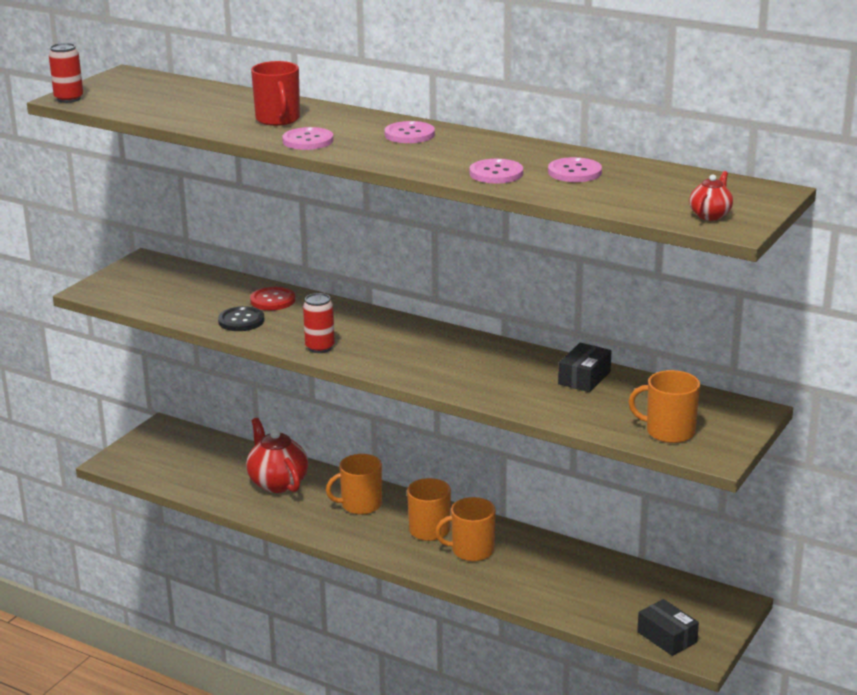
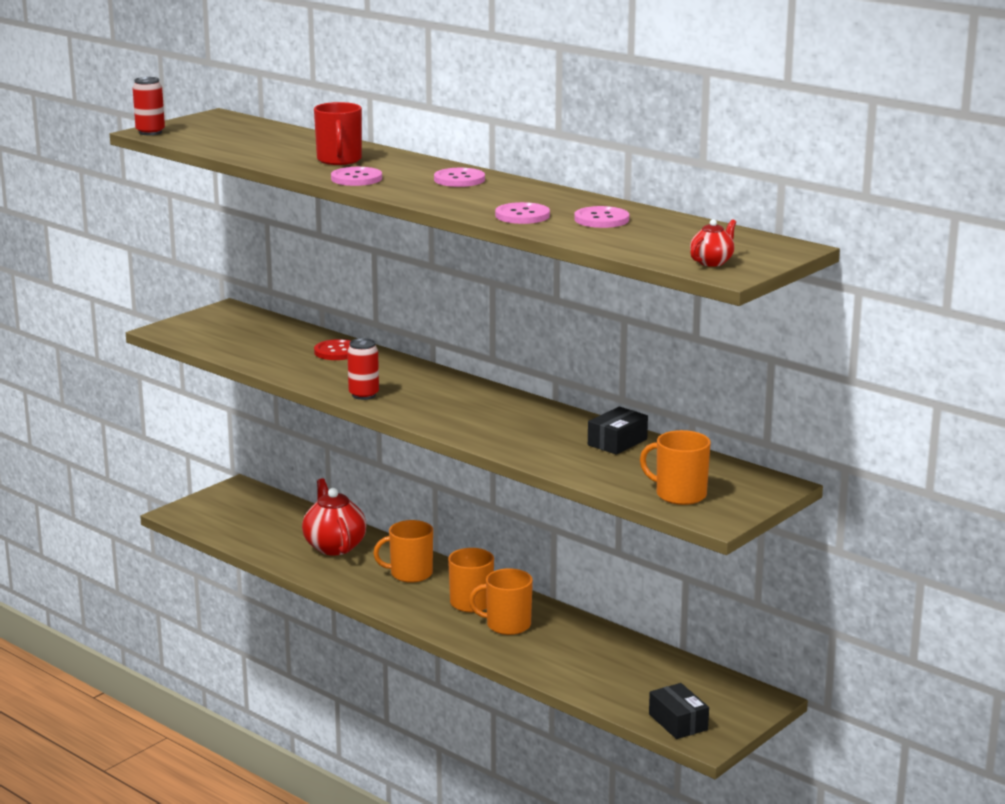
camera: 10 degrees right, 5 degrees down
black button [218,306,265,331] -> none

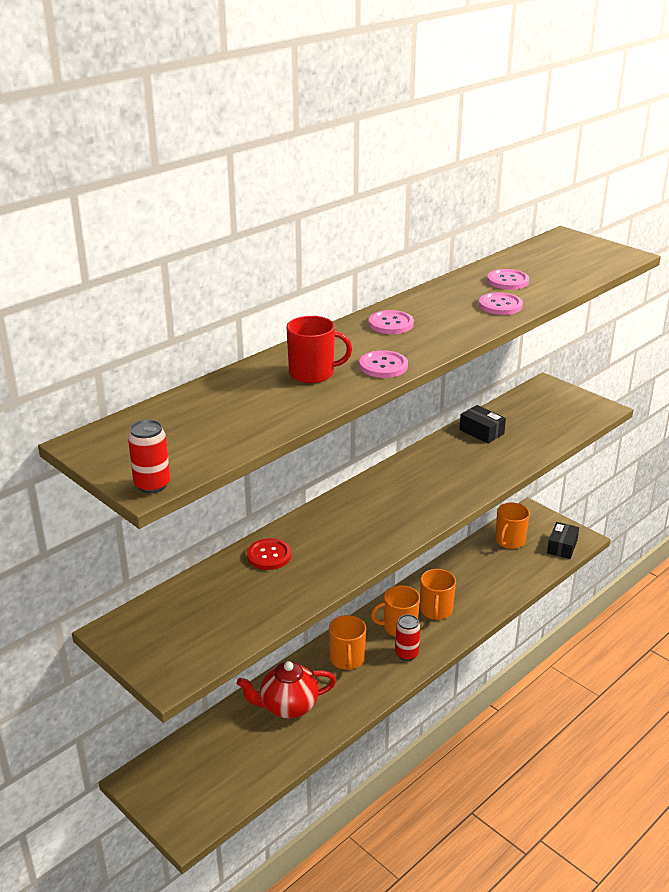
camera: 85 degrees left, 10 degrees up
red can [347,338,379,400] -> red can moved to [395,614,420,661]
orange mug [640,430,711,505] -> orange mug moved to [495,503,530,549]
black box [649,683,709,739] -> black box turned 45 degrees counterclockwise [547,522,579,559]
red teapot [690,219,736,267] -> none

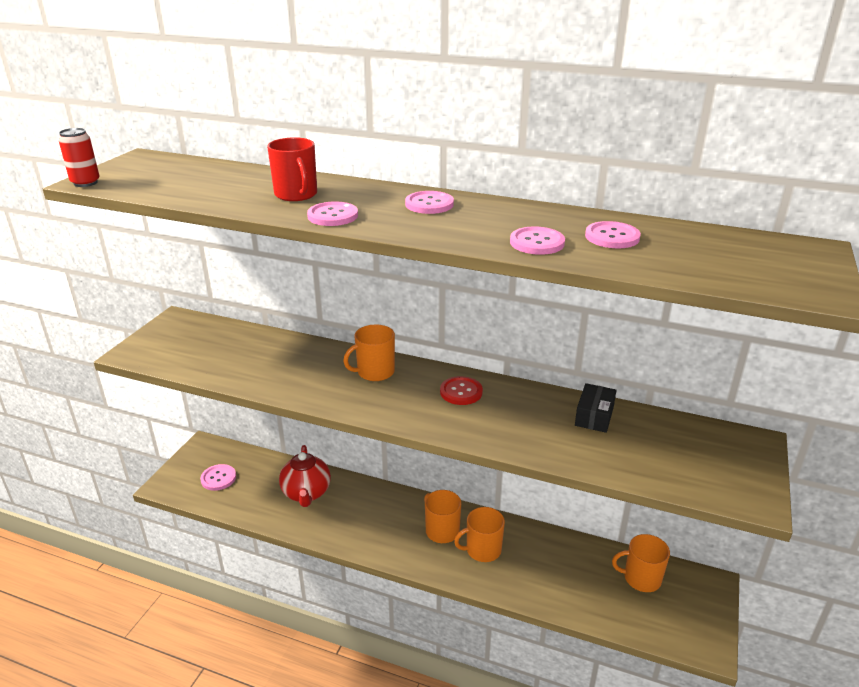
camera: 65 degrees right, 0 degrees up
red teapot [237,661,337,718] -> red teapot turned 150 degrees counterclockwise [279,445,331,507]
red button [247,538,291,570] -> red button moved to [440,376,483,405]
orange mug [329,615,366,670] -> orange mug moved to [343,325,395,381]
red can [395,614,420,661] -> none
black box [547,522,579,559] -> none
none -> pink button [200,464,236,491]

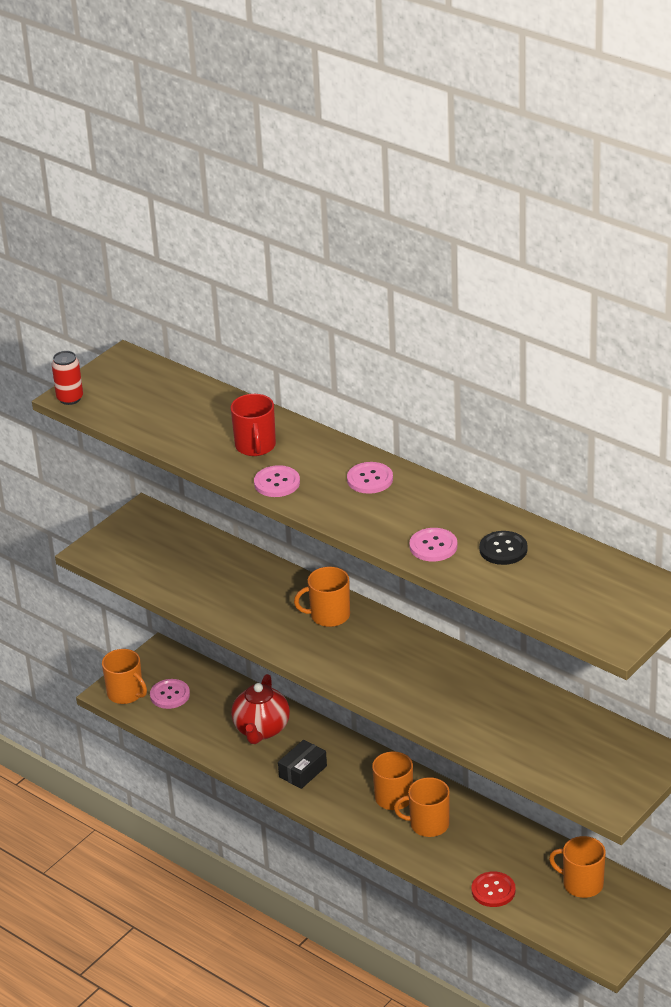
camera: 20 degrees right, 5 degrees up
red button [440,376,483,405] -> red button moved to [471,871,516,907]
black box [575,383,617,433] -> black box moved to [278,740,327,789]
pink button [585,221,641,248] -> black button [479,531,528,565]
none -> orange mug [102,649,147,704]

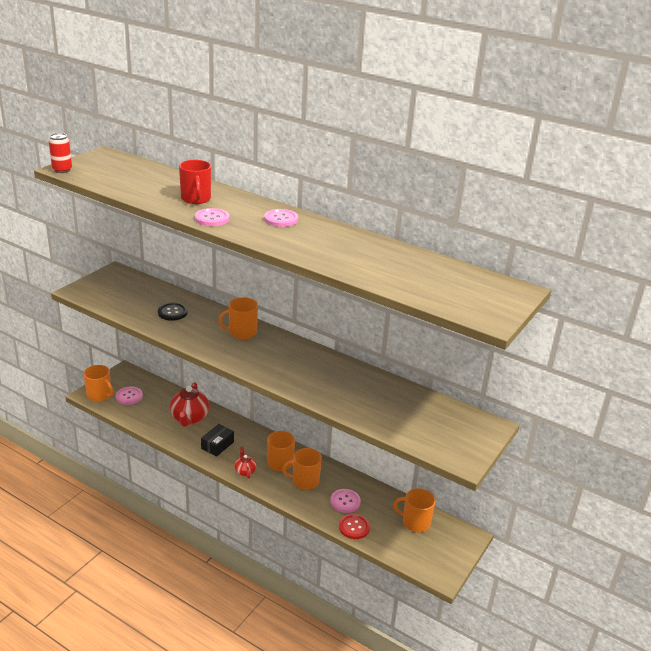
camera: 10 degrees left, 5 degrees down
pink button [409,528,457,561] -> pink button moved to [330,489,361,513]
black button [479,531,528,565] -> black button moved to [158,303,188,321]
none -> red teapot [235,447,256,479]

